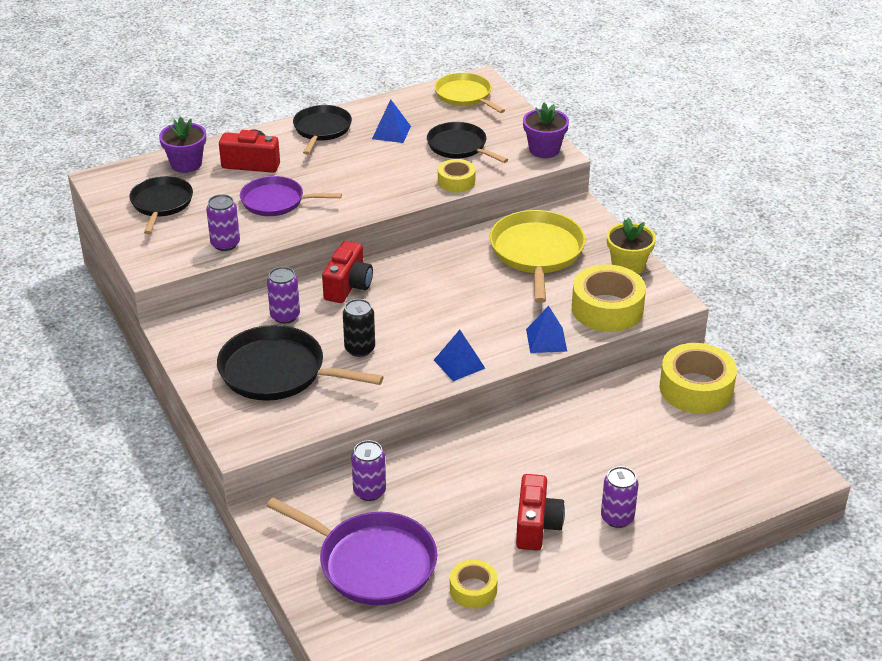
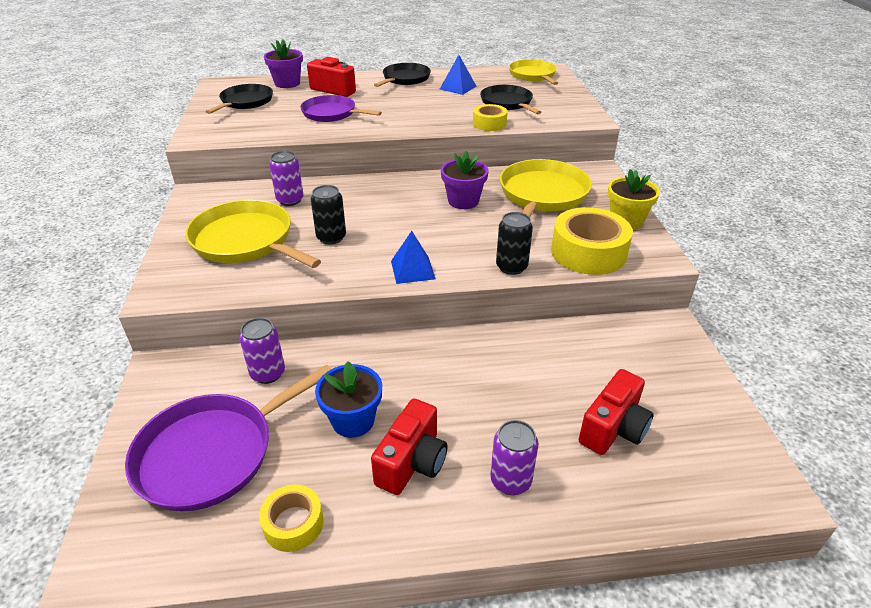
camera: 20 degrees right, 0 degrees up
purple can [206,194,240,251] -> none
black pan [217,325,384,401] -> yellow pan [185,200,321,268]
purple pan [266,497,437,605] -> purple pan turned 90 degrees clockwise [125,365,331,511]
red camera [322,241,373,303] -> red camera moved to [579,369,654,455]
purple flower pot [523,102,569,158] -> purple flower pot moved to [441,151,489,209]
blue pyramid [526,306,567,353] -> black can [496,212,533,275]
yellow tape [660,343,737,414] -> none
none -> blue flower pot [315,361,382,438]

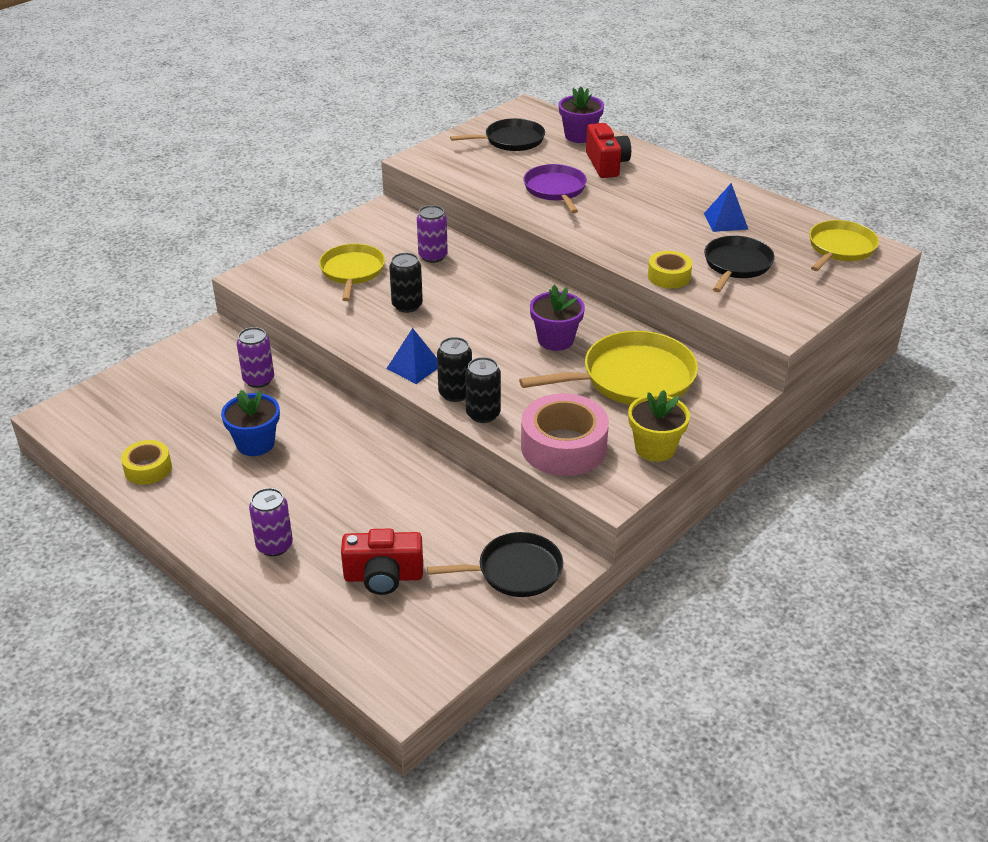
camera: 50 degrees right, 0 degrees up
purple pan [125,365,331,511] -> none
yellow pan [185,200,321,268] -> yellow pan [319,244,385,301], size x0.66
red camera [371,399,448,495] -> none
black pan [374,63,431,87] -> black pan moved to [427,532,563,597]
yellow tape [551,207,633,275] -> pink tape [521,393,609,476]
none -> black can [437,337,472,402]

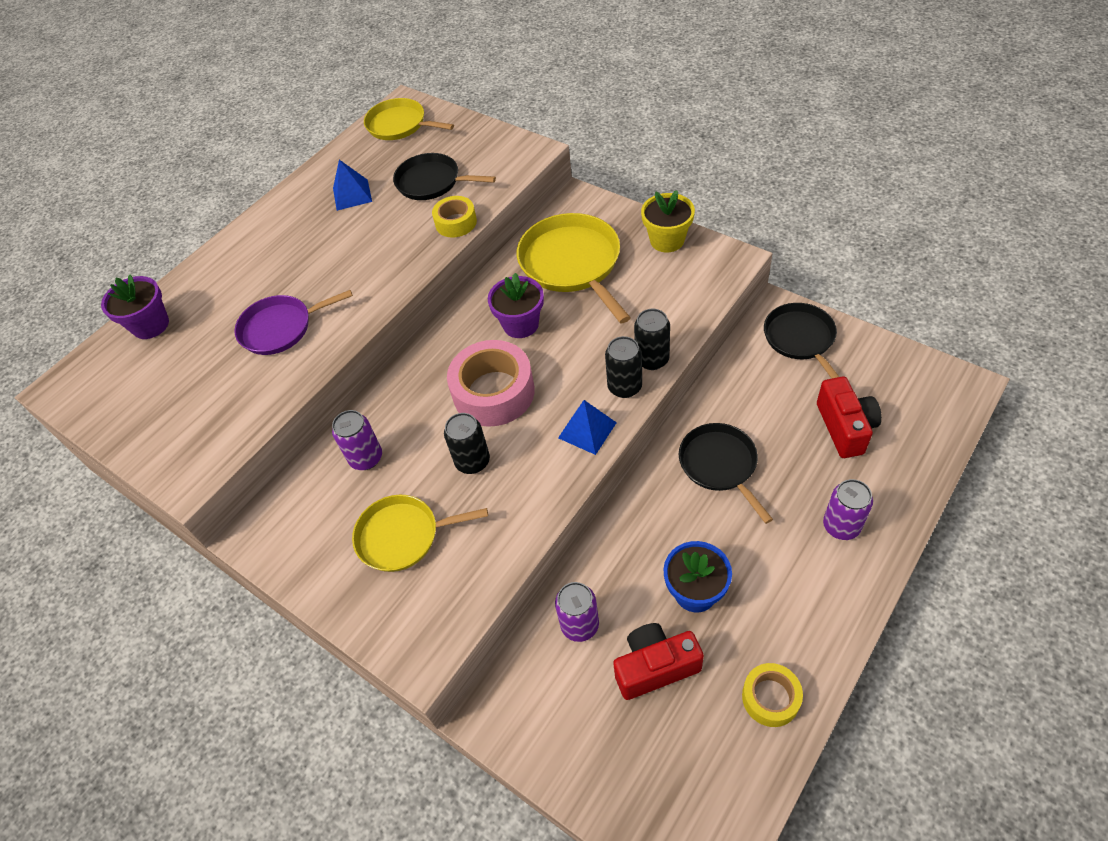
camera: 90 degrees left, 15 degrees up
black pan [450,118,545,151] -> black pan moved to [679,423,773,524]
pink tape [521,393,609,476] -> pink tape moved to [447,340,535,427]
red camera [586,123,631,178] -> red camera moved to [613,623,704,700]

